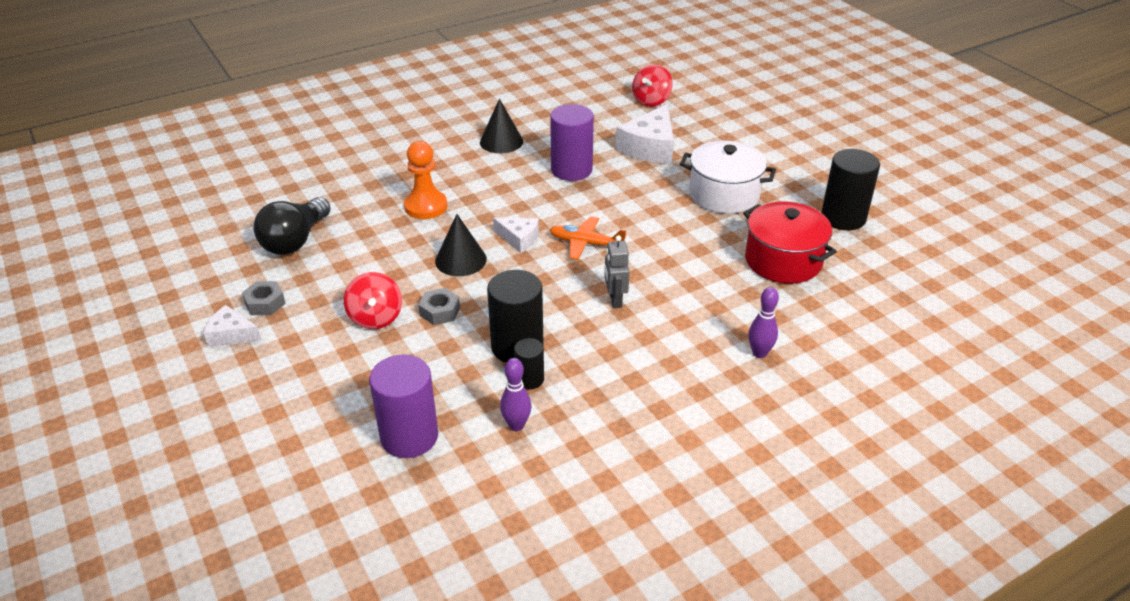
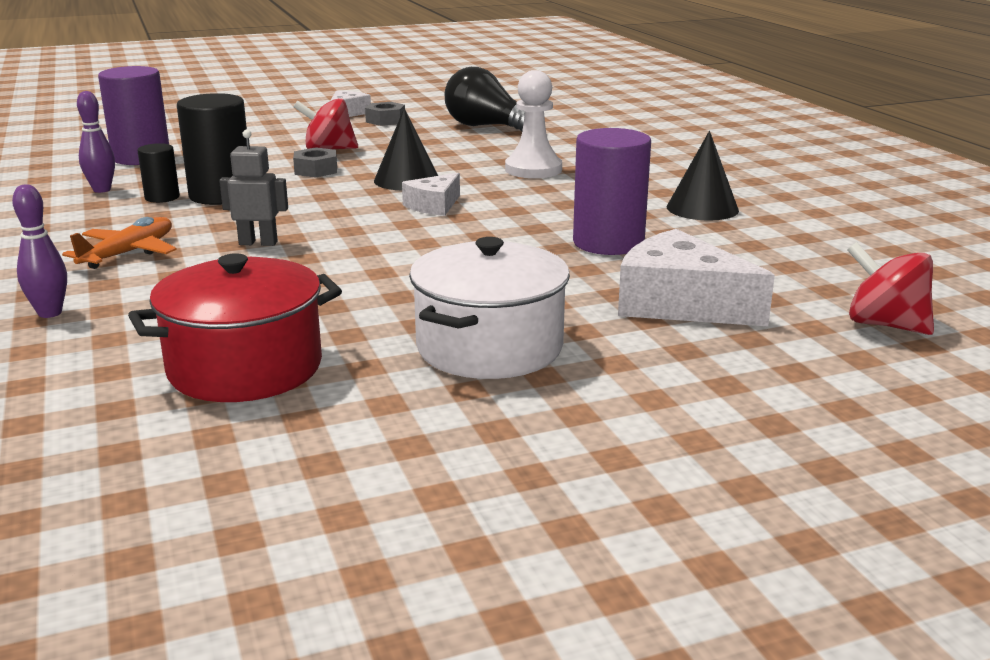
camera: 100 degrees right, 15 degrees down
orange pawn [404,141,447,219] -> white pawn [505,70,562,178]
orange plane [550,216,626,260] -> orange plane moved to [62,217,177,269]
black cylinder [821,149,880,230] -> none

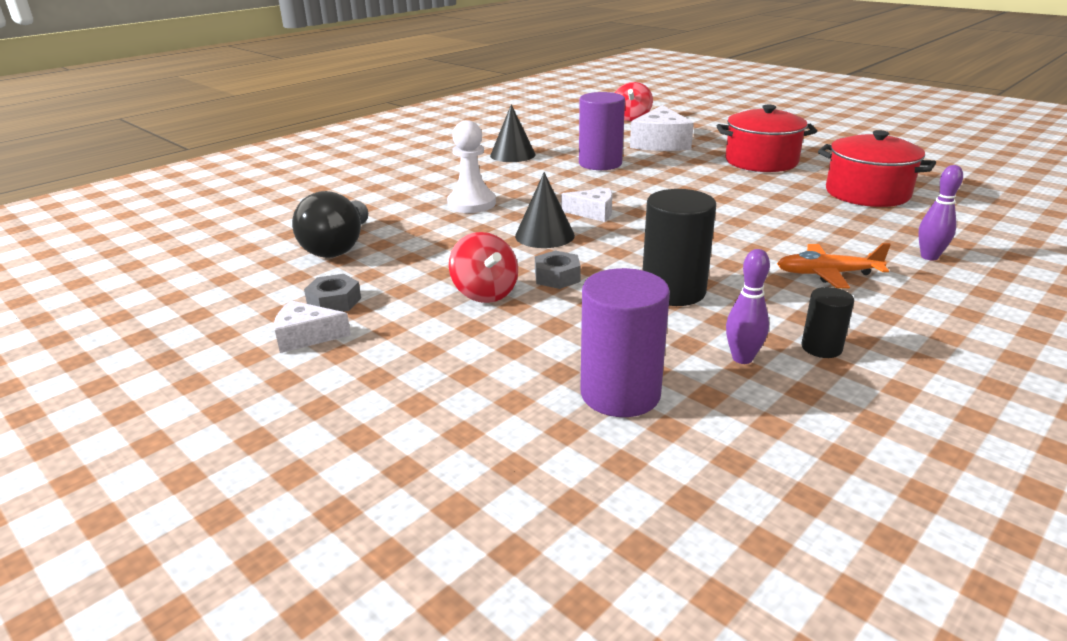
camera: 115 degrees left, 5 degrees up
black cylinder [137,143,180,203] -> black cylinder moved to [801,287,854,358]
grey robot [219,130,288,246] -> none
white pot [409,237,570,379] -> red pot [717,105,817,172]

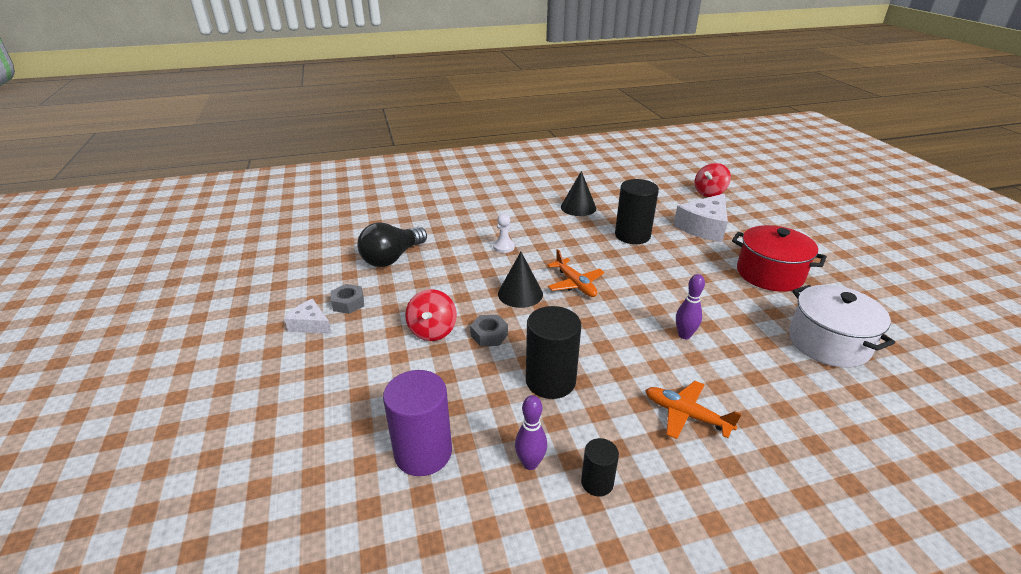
camera: 30 degrees right, 5 degrees up
white pawn [447,120,496,213] -> white pawn [493,214,515,253], size x0.60
white cheese [561,188,613,222] -> orange plane [548,249,604,297]
purple cylinder [579,92,625,170] -> black cylinder [615,179,659,244]
red pot [818,130,936,207] -> white pot [789,285,895,368]
purple bowling pin [918,165,963,260] -> purple bowling pin moved to [676,274,705,339]

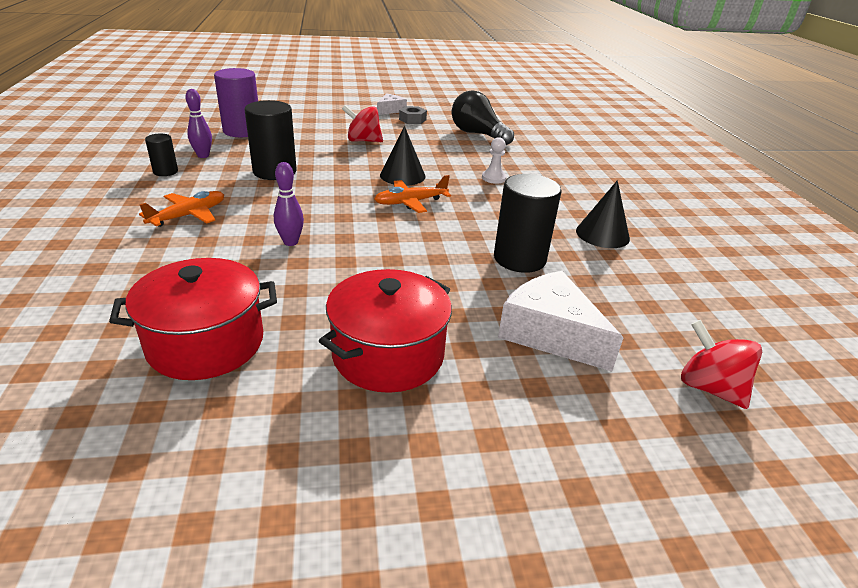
camera: 95 degrees right, 0 degrees up
grey nut [470,315,508,346] -> none
white pot [789,285,895,368] -> red pot [109,258,277,380]

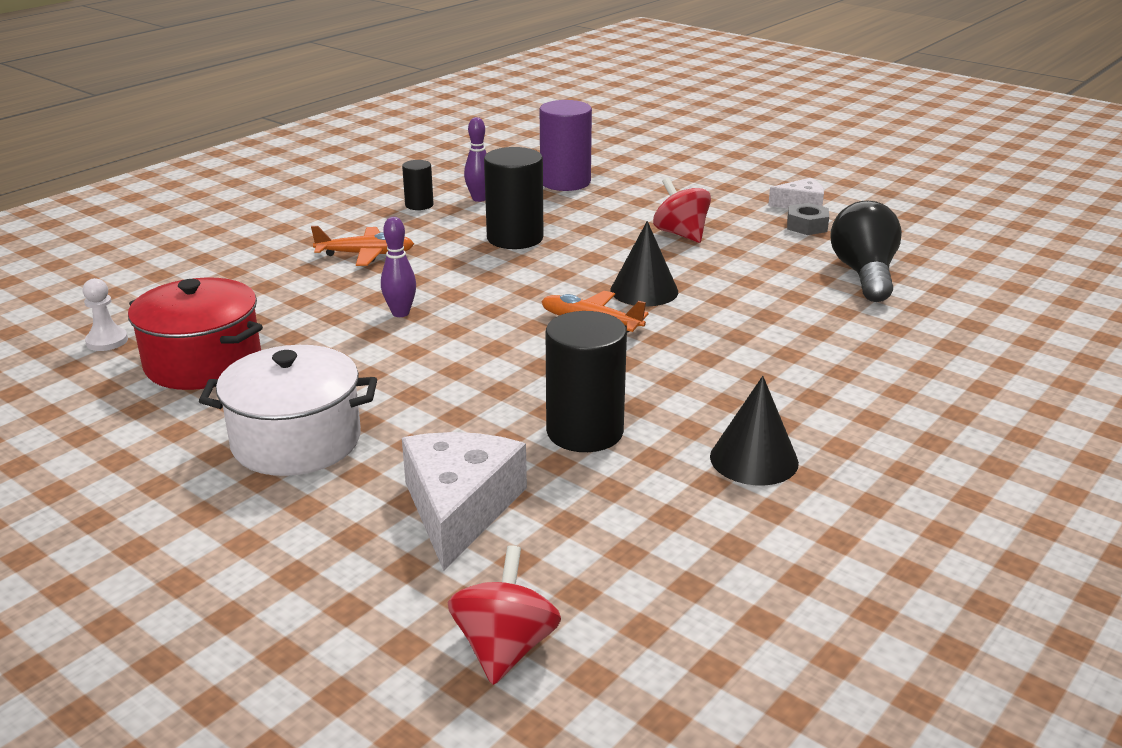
camera: 50 degrees right, 5 degrees down
red pot [319,269,452,393] -> white pot [199,345,377,476]
white pawn [482,137,506,184] -> white pawn moved to [82,278,128,351]

